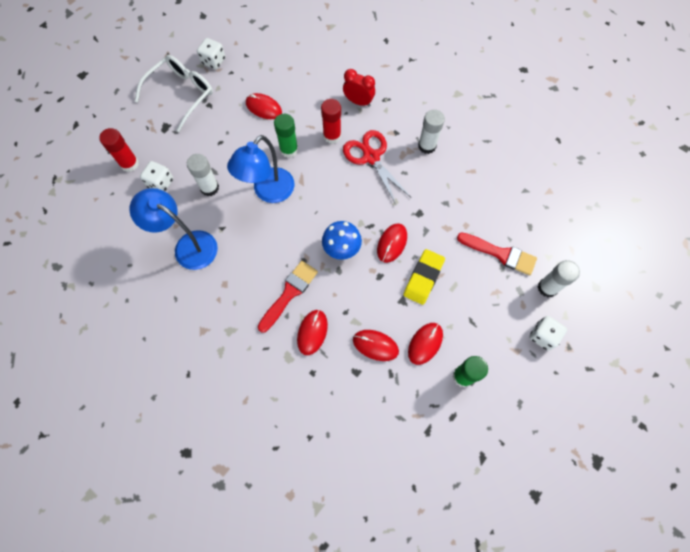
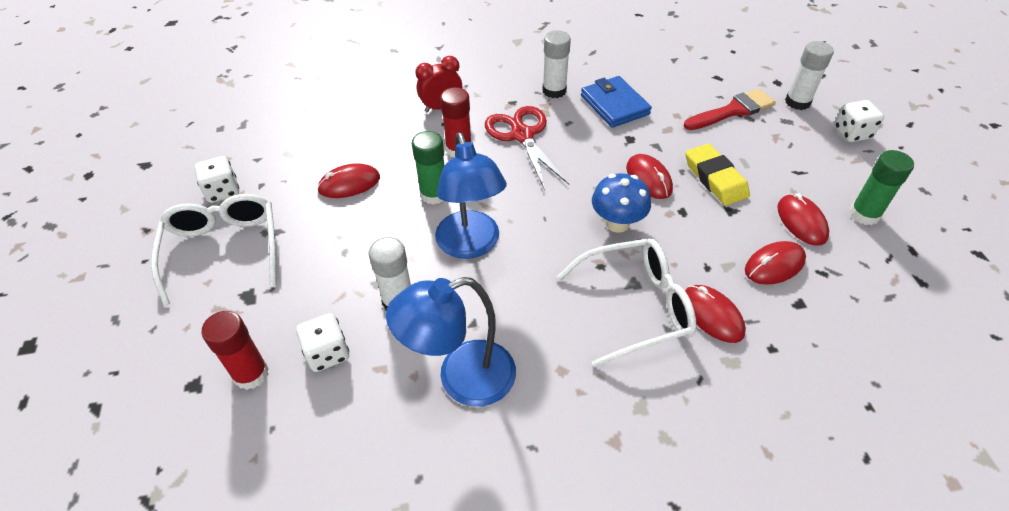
camera: 50 degrees left, 20 degrees down
red brush [258,261,318,333] -> white glasses [557,238,696,367]
red scissors [343,130,412,204] -> red scissors turned 60 degrees clockwise [485,106,569,190]
none -> blue wallet [581,76,652,128]

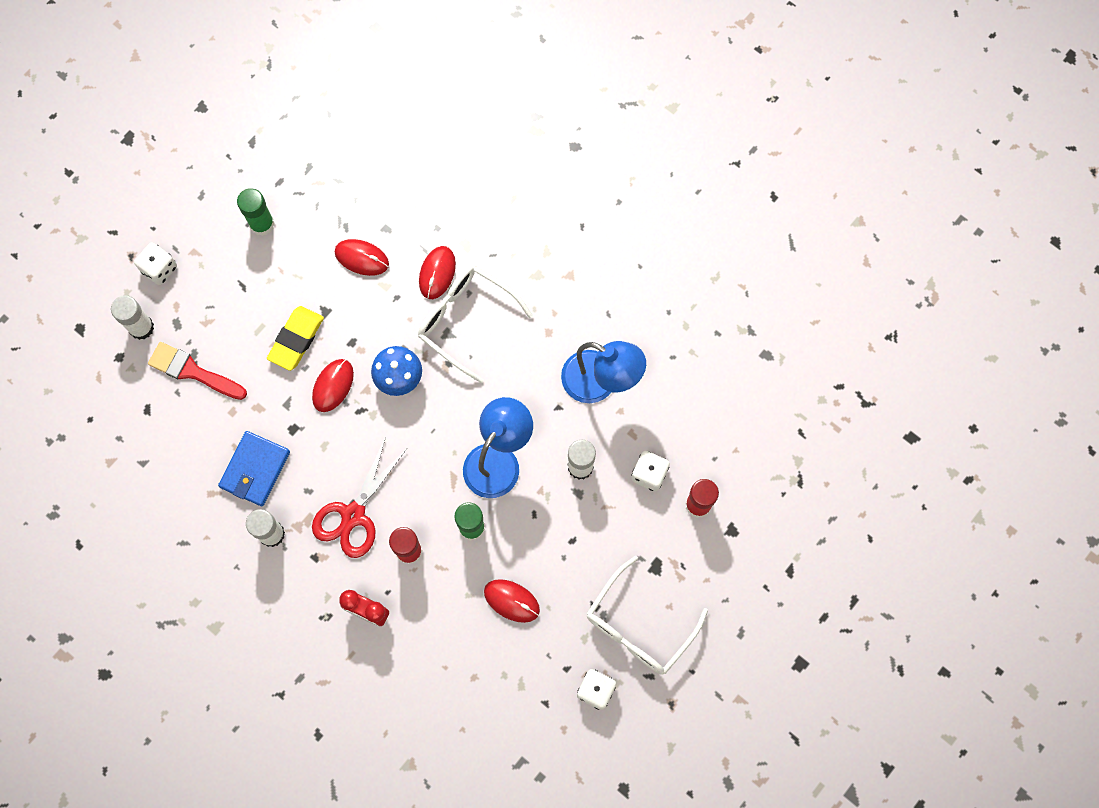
camera: 130 degrees left, 25 degrees up
red mouse [777,193,829,246] -> none

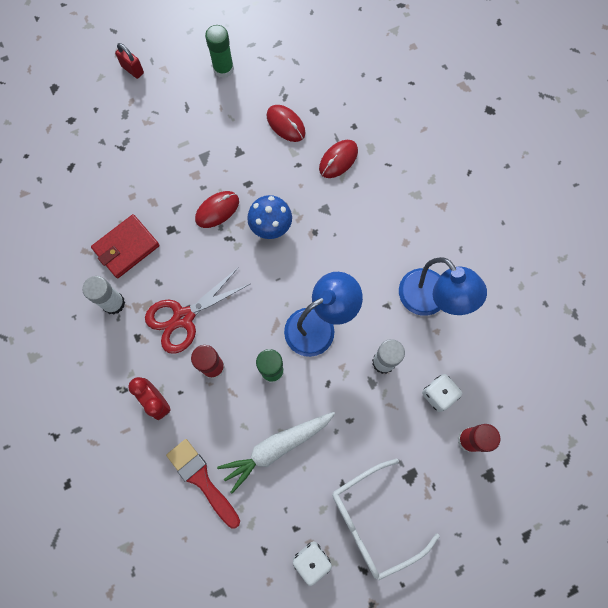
camera: 25 degrees right, 0 degrees up
white glue stick [111,295,154,340] -> none
white dice [134,243,177,285] -> red padlock [115,43,144,79]
red brush [148,342,247,400] -> red brush moved to [166,439,240,529]
blue wallet [218,431,290,506] -> red wallet [91,214,160,278]
yellow eraser [267,306,324,371] -> none
white glasses [418,266,533,383] -> none
red mouse [484,579,540,623] -> white carrot [217,412,335,493]

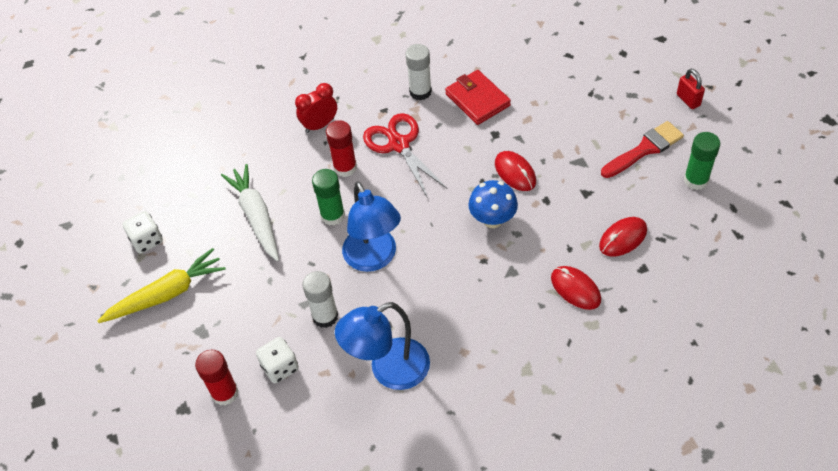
camera: 100 degrees right, 20 degrees down
red padlock [115,43,144,79] -> red padlock turned 75 degrees counterclockwise [677,69,705,109]
red brush [166,439,240,529] -> red brush moved to [601,121,684,178]
white glasses [332,459,440,580] -> yellow carrot [98,248,226,323]

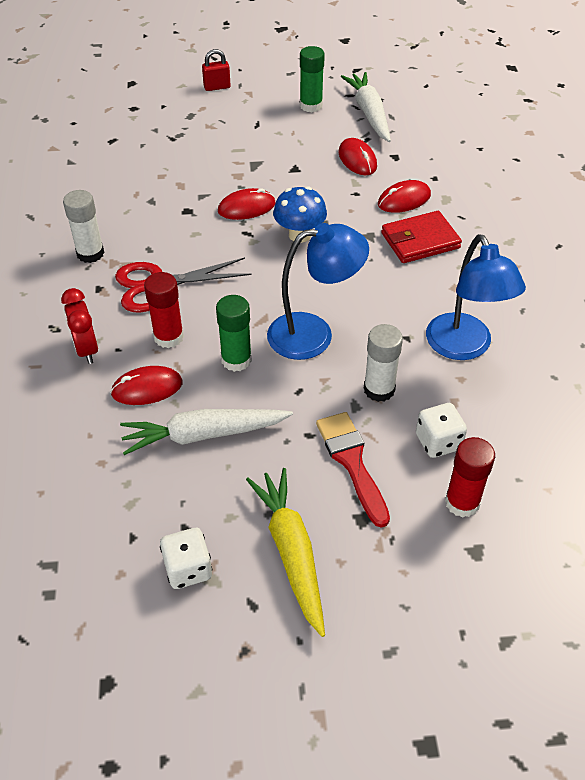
camera: 80 degrees left, 5 degrees down
red wallet [445,70,511,125] -> red wallet moved to [381,211,462,263]
red brush [601,121,684,178] -> red brush moved to [316,412,390,528]
none -> red mouse [110,366,183,405]
none -> white carrot [341,72,391,142]

